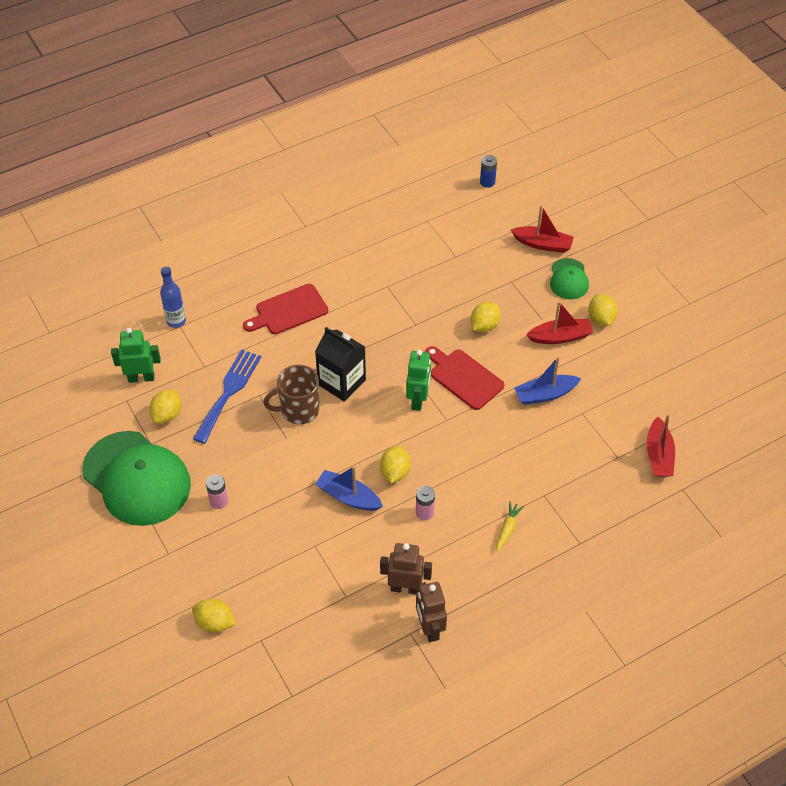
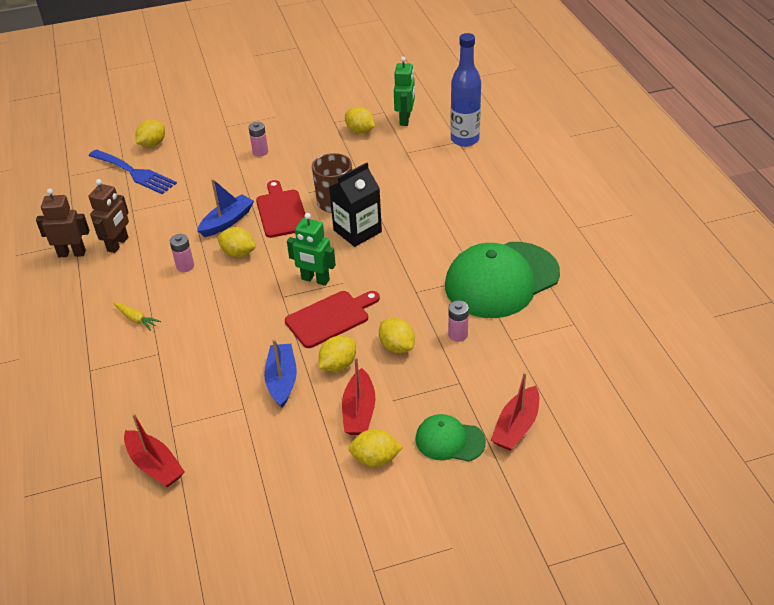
camera: 105 degrees right, 10 degrees down
green cap [82,431,191,526] -> green cap moved to [445,242,560,318]
blue bottle [160,267,186,328] -> blue bottle [450,33,481,147], size x1.56
blue fork [193,349,261,444] -> blue fork moved to [89,149,177,194]
red cutting board [243,284,328,334] -> red cutting board moved to [256,180,305,238]
blue battery [480,155,497,188] -> none
red boat [647,414,675,477] -> red boat turned 150 degrees counterclockwise [124,413,185,487]
none -> yellow lemon [318,336,356,372]
none -> pink battery [448,301,469,342]

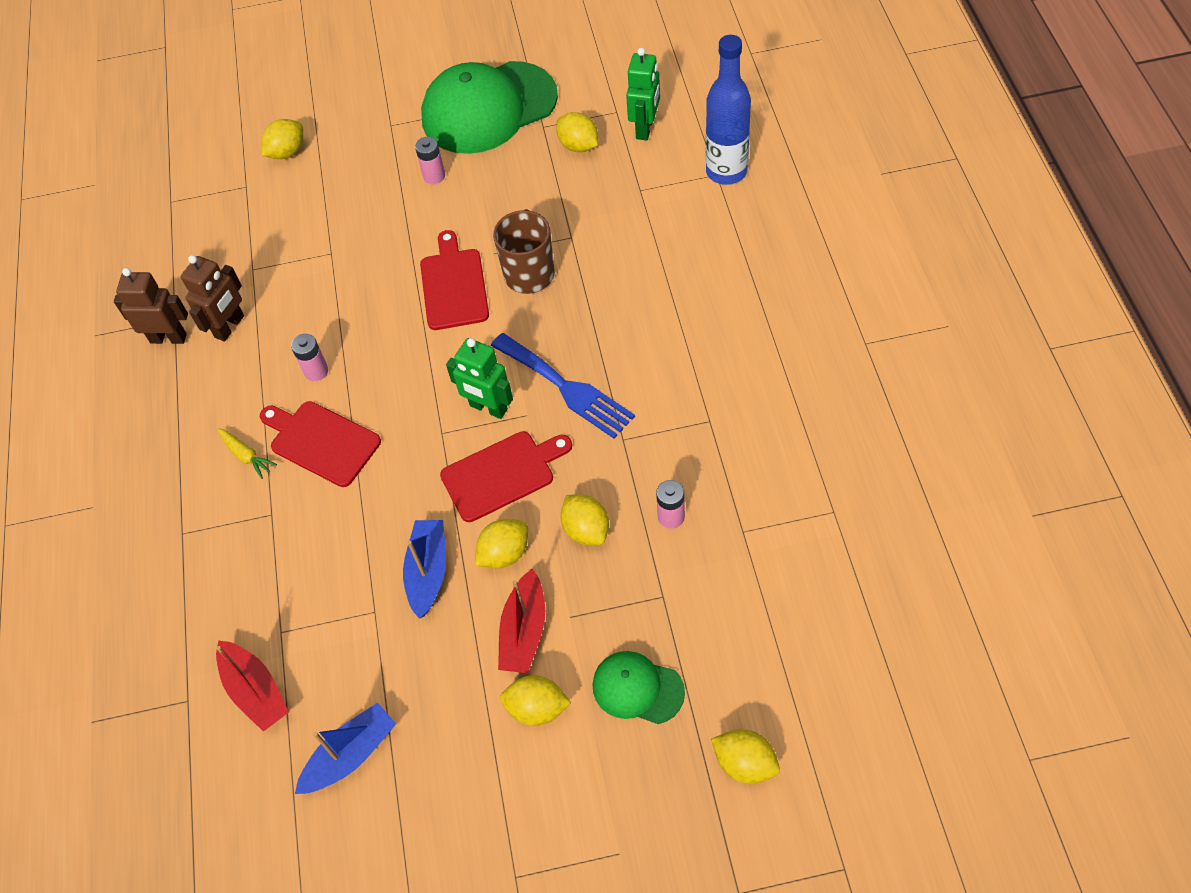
camera: 10 degrees right, 15 degrees up
blue fork [89,149,177,194] -> blue fork moved to [491,333,635,438]
blue boat [197,179,254,237] -> blue boat moved to [295,703,396,794]
yellow lemon [217,227,256,257] -> yellow lemon moved to [711,729,780,784]
black carton [329,162,382,247] -> none
green cap [445,242,560,318] -> green cap moved to [421,61,558,154]
red boat [491,372,539,451] -> none
none -> red cutting board [260,401,381,487]

